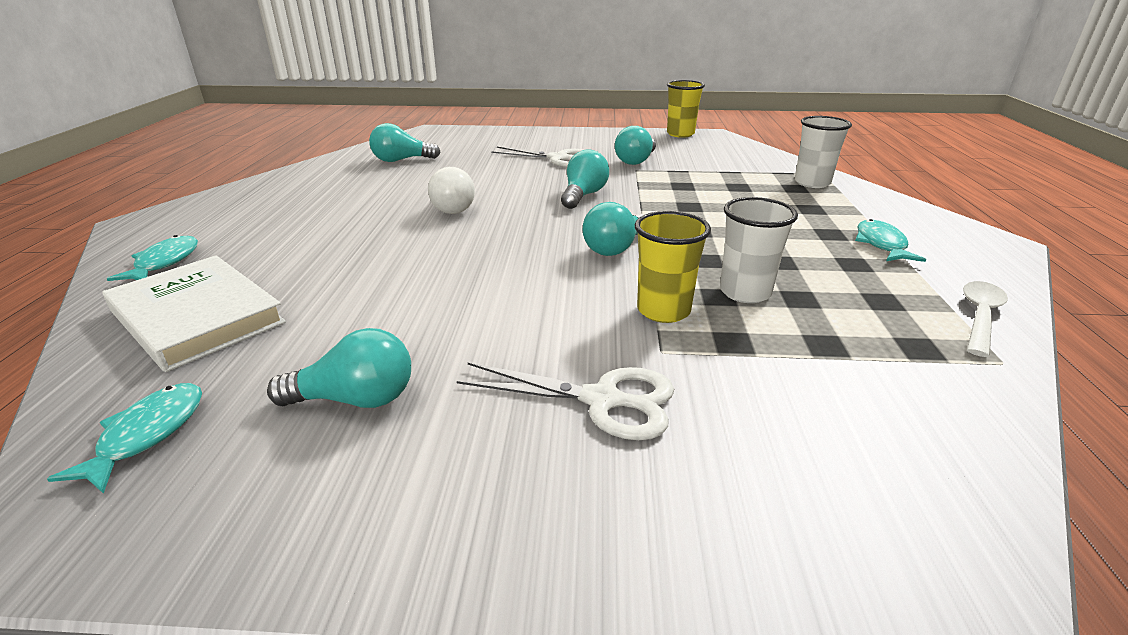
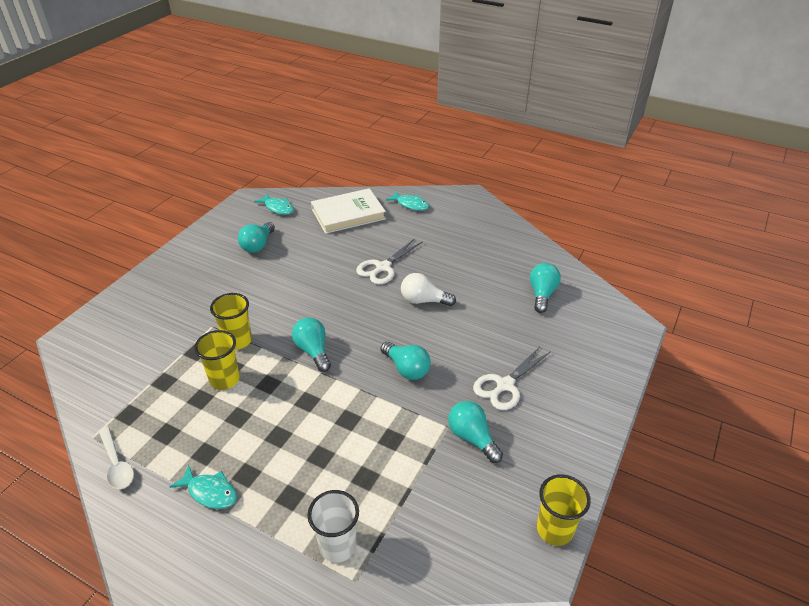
camera: 115 degrees right, 10 degrees up
white scissors [457,363,674,440] -> white scissors moved to [356,238,422,285]
white cup [720,197,798,303] -> yellow cup [194,330,240,390]

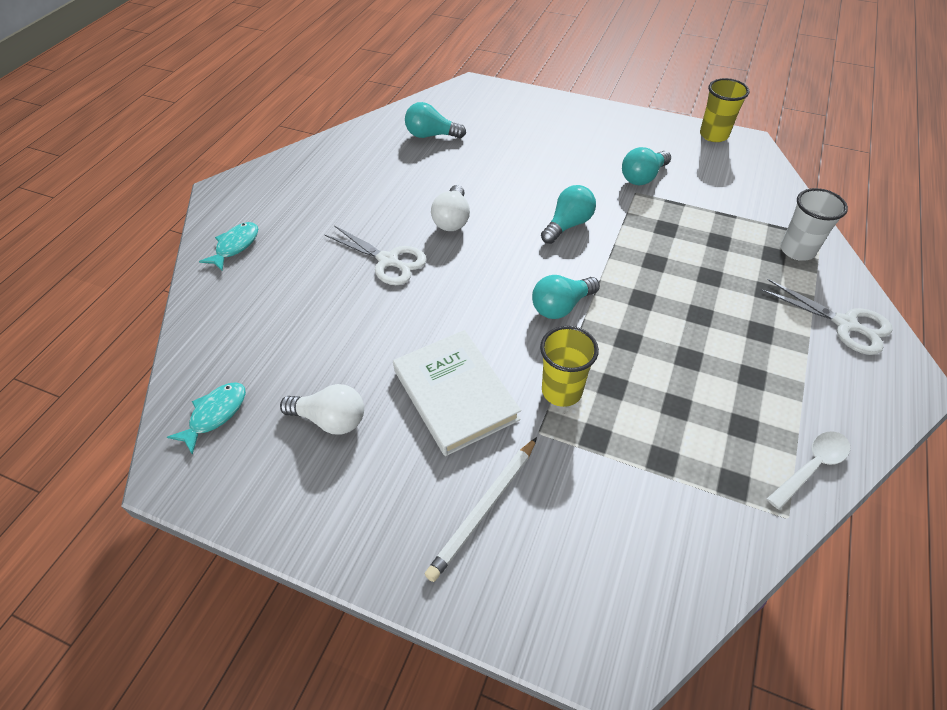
camera: 95 degrees left, 10 degrees up
turquoise fish [170,465,237,509] -> none
yellow cup [194,330,240,390] -> none
turquoise light bulb [238,222,275,253] -> white light bulb [280,384,364,435]
white book [311,188,386,234] -> white book moved to [393,330,521,456]
white scissors [473,346,551,410] -> white scissors moved to [761,279,893,355]
none -> white pencil [425,437,537,582]

